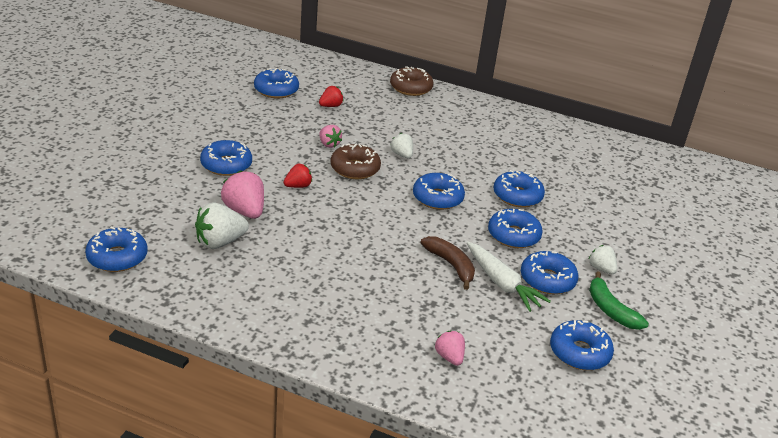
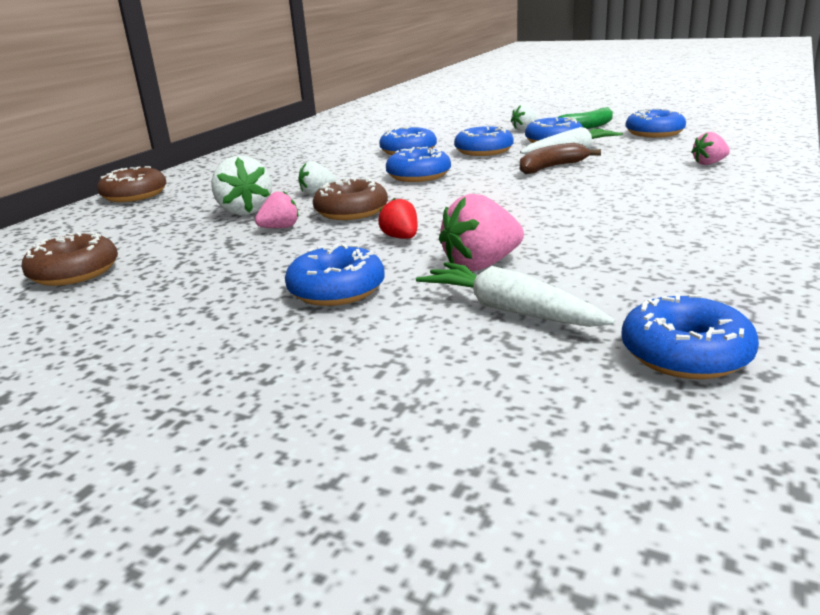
camera: 80 degrees left, 10 degrees down
white strawberry [195,203,249,249] -> white strawberry moved to [211,156,272,215]
blue donut [254,68,299,98] -> brown donut [21,232,118,286]
red strawberry [319,86,344,107] -> none
none -> white carrot [416,262,615,327]

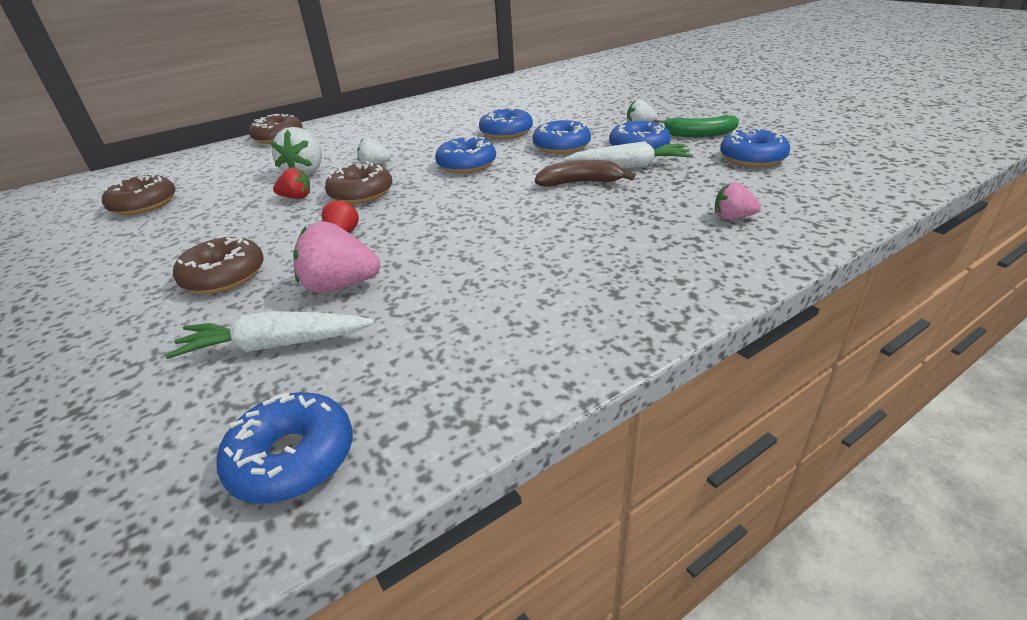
camera: 30 degrees right, 10 degrees up
pink strawberry [255,191,299,228] -> red strawberry [273,167,310,199]
blue donut [285,244,385,306] -> brown donut [173,235,264,294]
white carrot [416,262,615,327] -> white carrot turned 75 degrees counterclockwise [165,311,374,359]

